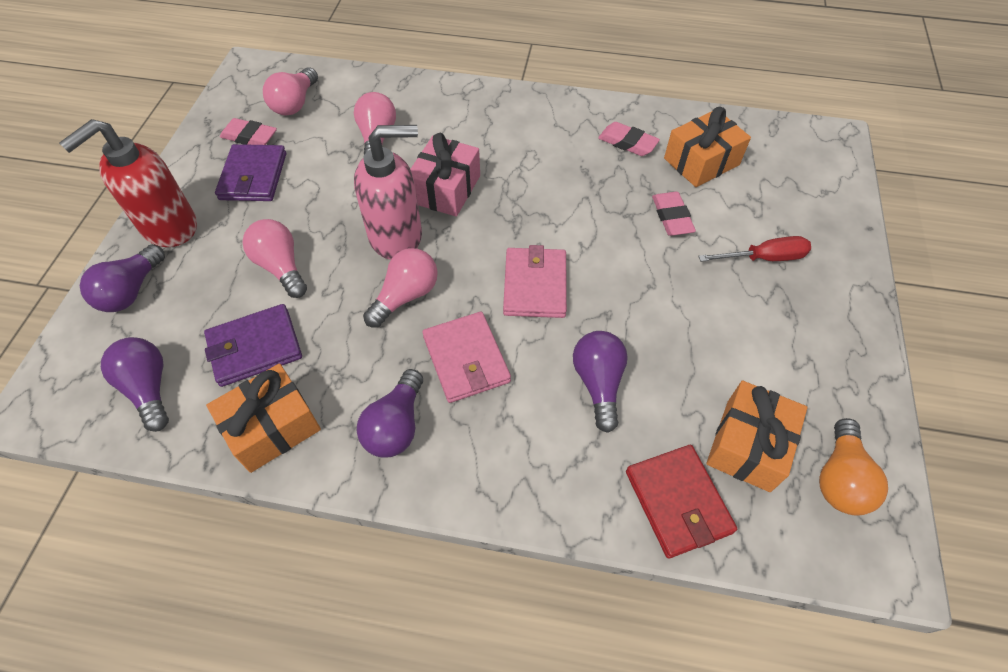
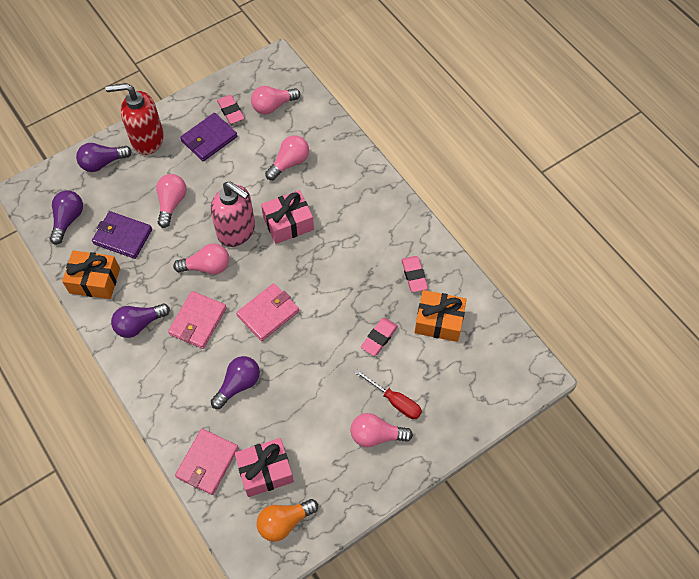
camera: 45 degrees right, 5 degrees up
red wallet [626,445,737,558] -> pink wallet [175,429,239,495]
orange gift [706,381,807,492] -> pink gift [235,438,294,497]
none -> pink light bulb [351,413,413,447]

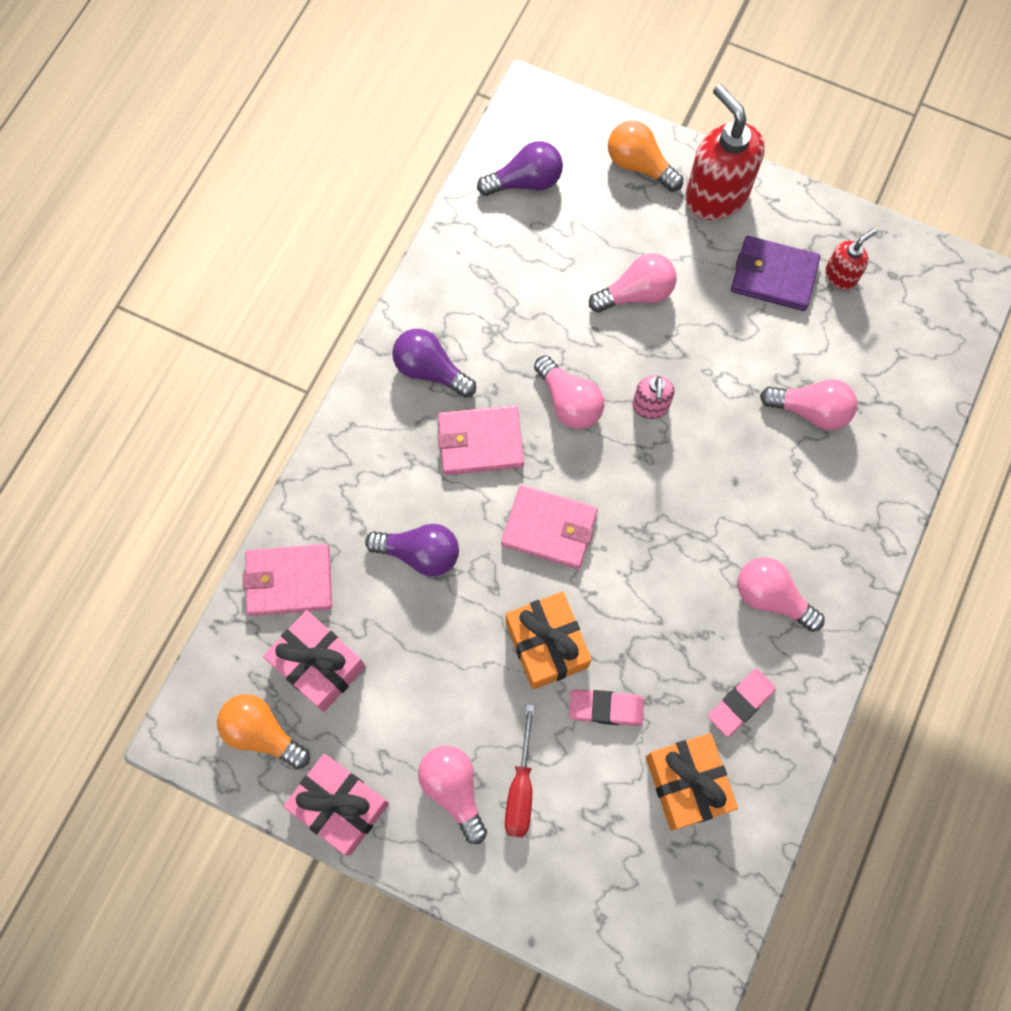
camera: 60 degrees right, 10 degrees up
orange gift [62,250,120,299] -> orange gift moved to [506,591,592,690]
purple light bulb [76,143,132,172] -> orange light bulb [608,120,683,192]
purple wallet [92,211,152,259] -> none
pink soap dispenser [211,181,255,247] -> pink soap dispenser [632,375,675,419], size x0.51
pink eraser [217,95,245,124] -> red soap dispenser [825,229,876,290]
pink light bulb [251,86,300,114] -> pink light bulb moved to [738,557,824,632]
pink gift [261,190,314,244] -> pink gift moved to [283,754,389,856]

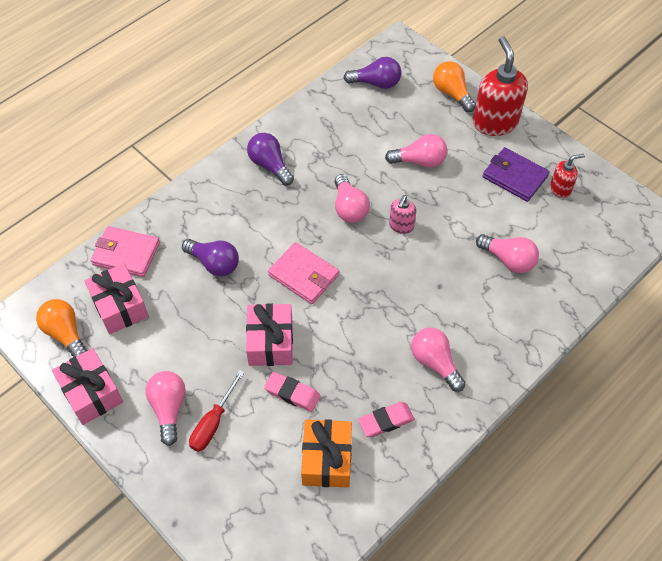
camera: 20 degrees right, 15 degrees down
pink wallet [437,405,524,475] -> none
orange gift [506,591,592,690] -> pink gift [246,303,293,366]

